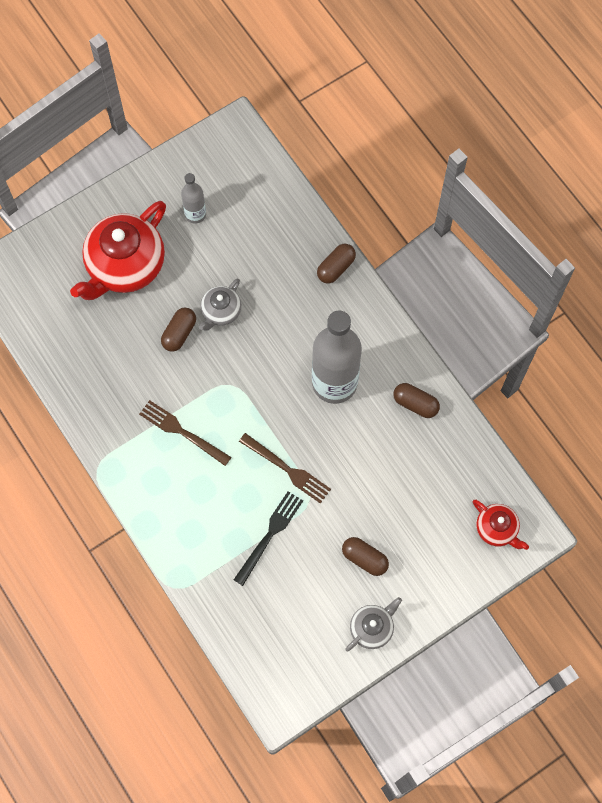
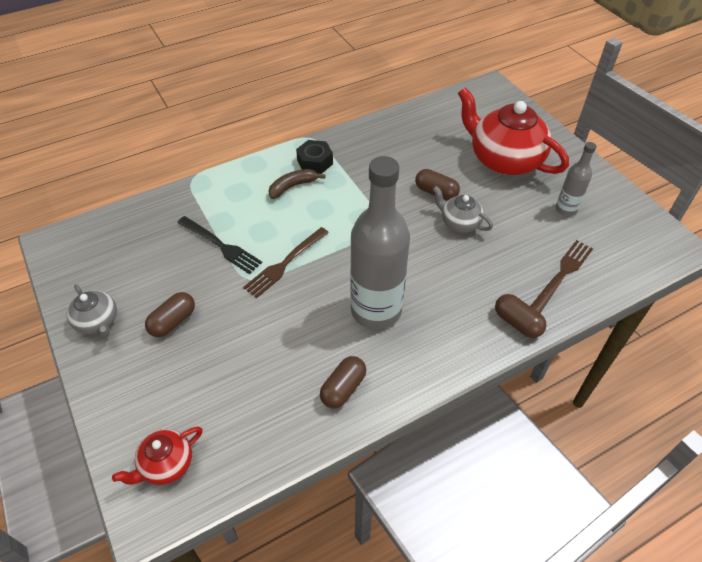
camera: 95 degrees right, 20 degrees down
brown fork [139,400,231,466] -> brown fork moved to [530,240,593,313]
none -> brown banana [268,169,326,199]
none -> black nut [296,140,333,174]

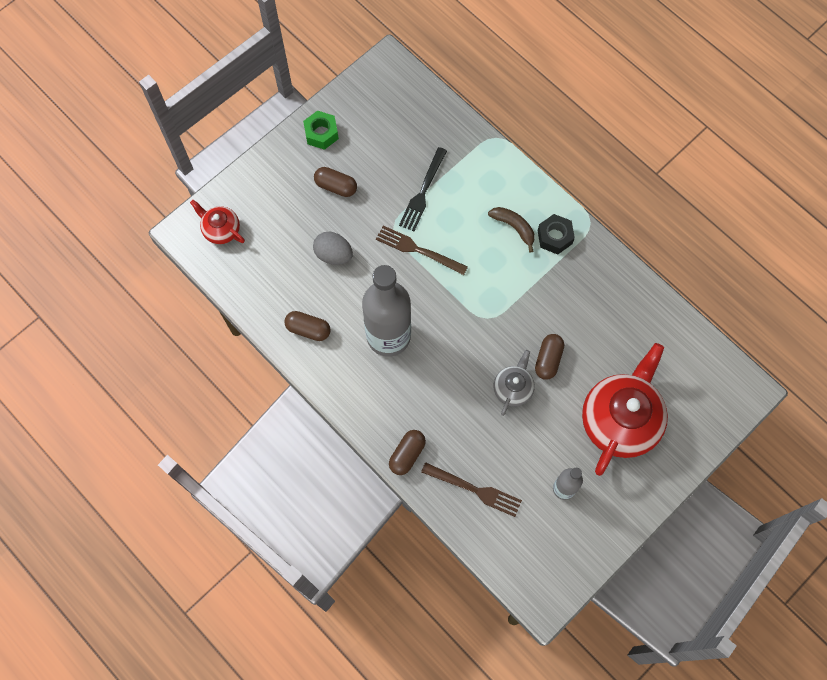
camera: 75 degrees right, 20 degrees up
grey teapot [67,284,117,337] -> green nut [303,111,339,150]
none -> grey egg [313,231,353,265]

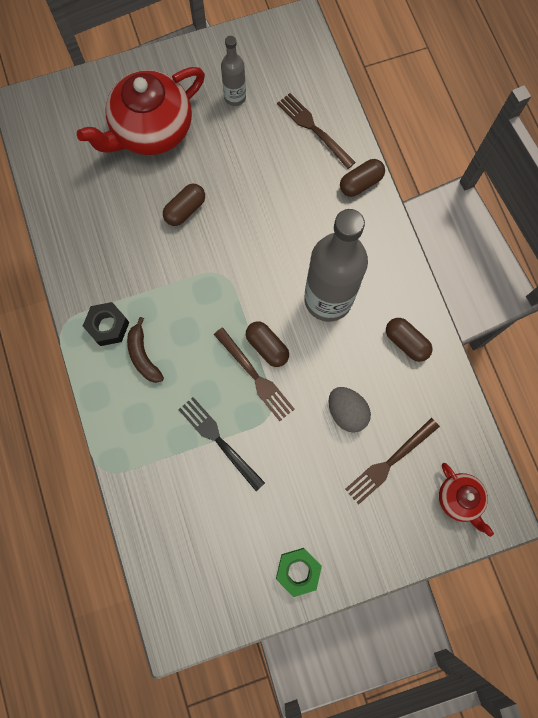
camera: 155 degrees left, 5 degrees up
brown capsule [314,167,357,197] -> brown capsule moved to [246,322,289,367]
black fork [399,147,447,231] -> black fork turned 90 degrees counterclockwise [178,397,265,491]
grey teapot [494,350,535,416] -> none
none -> brown fork [345,418,440,505]

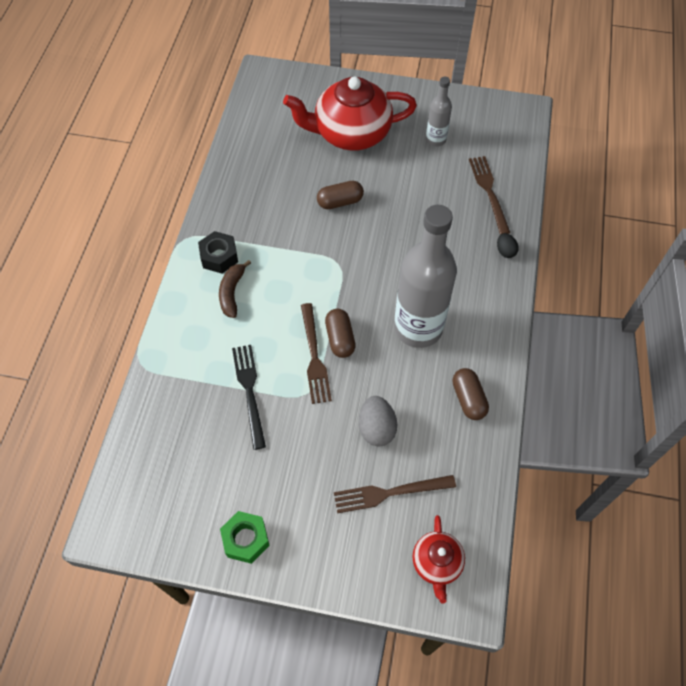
camera: 30 degrees right, 15 degrees down
brown capsule [340,159,385,197] -> black egg [497,233,519,258]

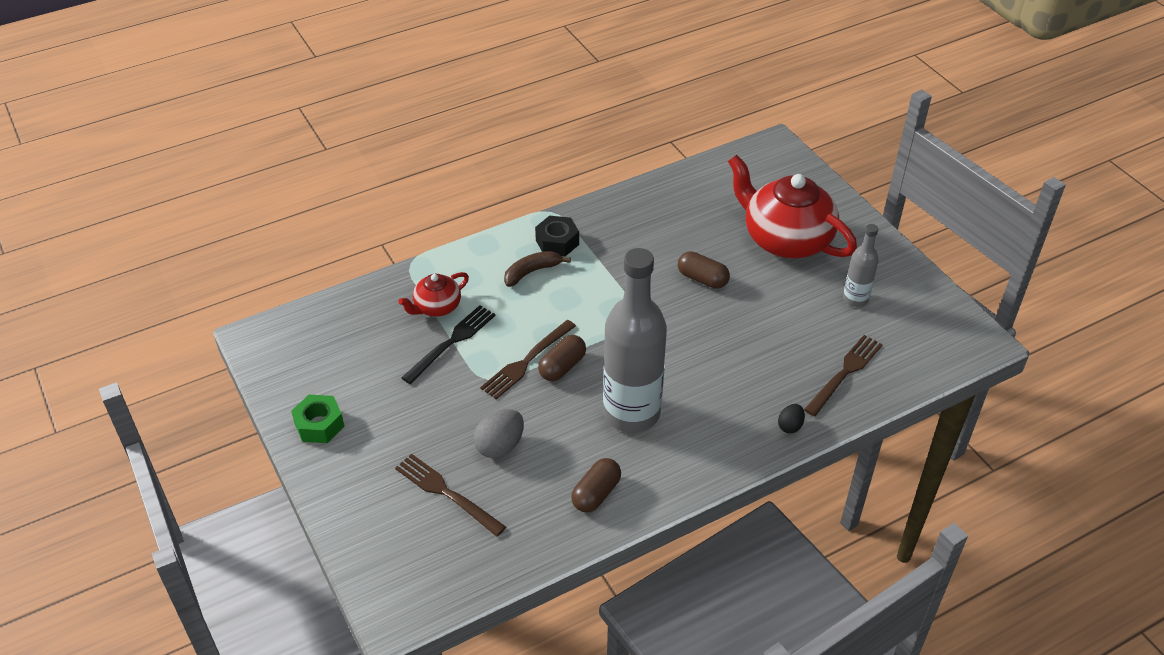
camera: 50 degrees right, 15 degrees down
red teapot [412,515,465,603] -> red teapot moved to [398,272,469,317]

